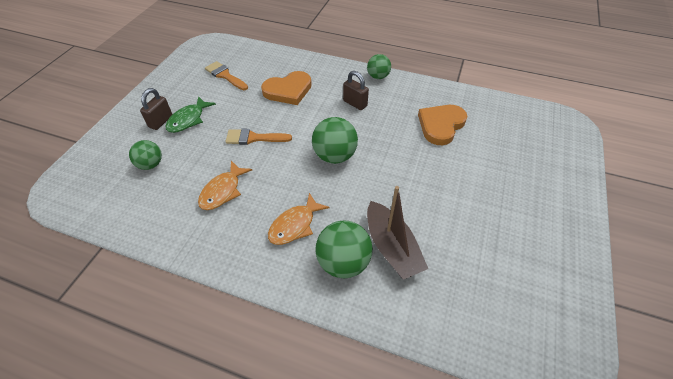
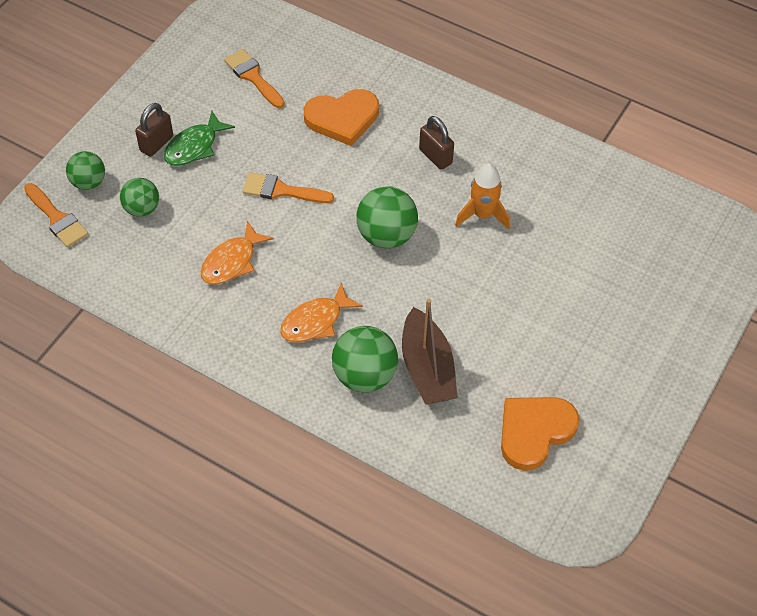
camera: 10 degrees right, 5 degrees up
green ball [367,54,391,79] -> green ball moved to [66,151,105,190]
orange heart [418,105,468,145] -> orange heart moved to [501,397,580,471]
none -> orange brush [24,183,89,248]
none -> orange rocket [455,164,510,230]

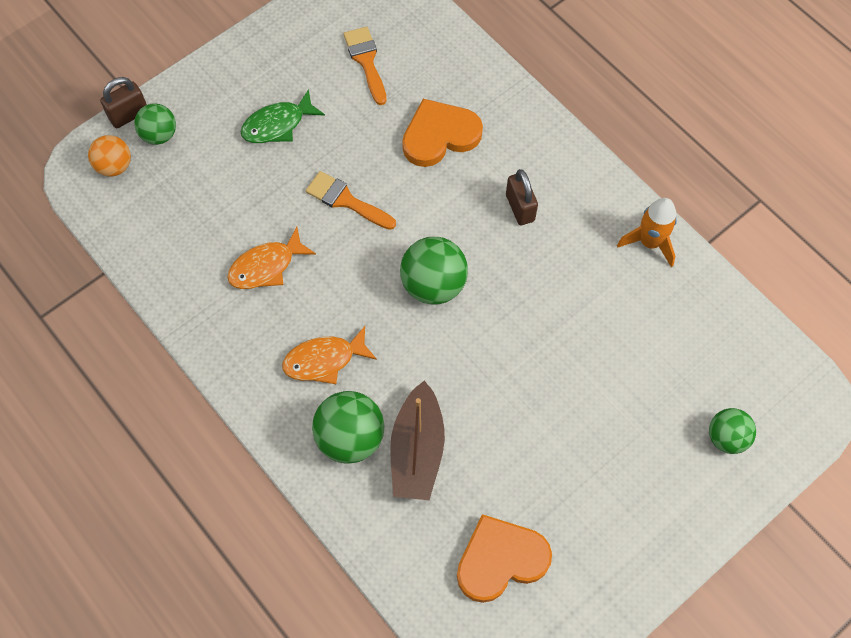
camera: 20 degrees right, 10 degrees up
orange brush [24,183,89,248] -> orange ball [88,135,131,177]
green ball [120,178,159,217] -> green ball moved to [709,408,756,454]
brown padlock [135,103,173,157] -> brown padlock moved to [100,77,147,128]
orange heart [304,89,379,146] -> orange heart turned 150 degrees clockwise [402,99,483,167]
orange rocket [455,164,510,230] -> orange rocket moved to [617,198,677,267]

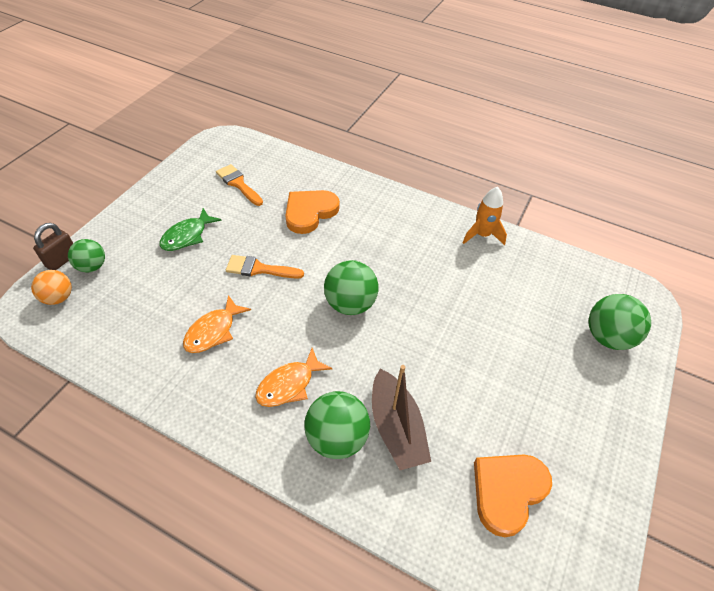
camera: 25 degrees left, 15 degrees down
brown padlock [506,169,538,225] -> none
green ball [709,408,756,454] -> green ball [589,294,651,350], size x1.56

